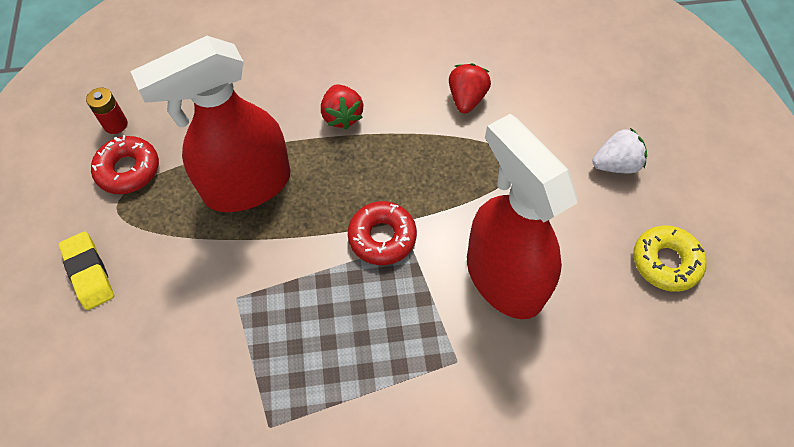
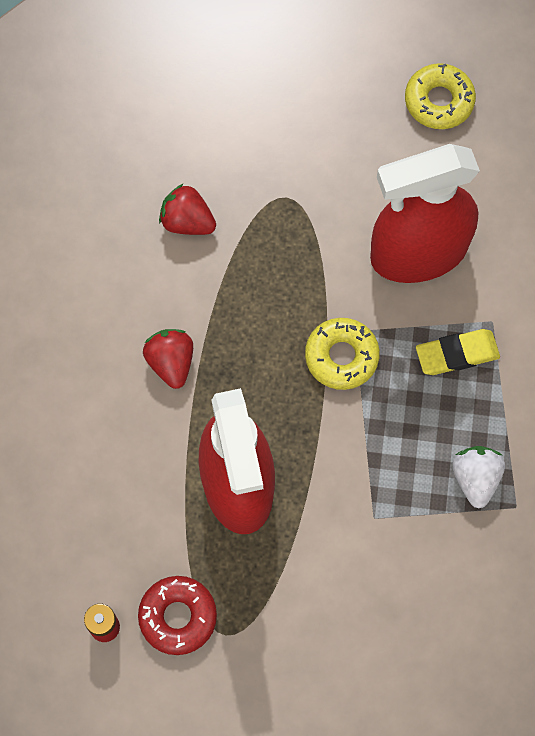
camera: 75 degrees left, 10 degrees up
yellow eraser [59,231,114,310] -> yellow eraser moved to [416,329,500,375]
red strawberry [321,84,363,130] -> red strawberry turned 105 degrees counterclockwise [143,329,193,389]
red donut [348,201,417,265] -> yellow donut [305,318,380,390]
white strawberry [592,128,647,173] -> white strawberry moved to [453,446,505,508]

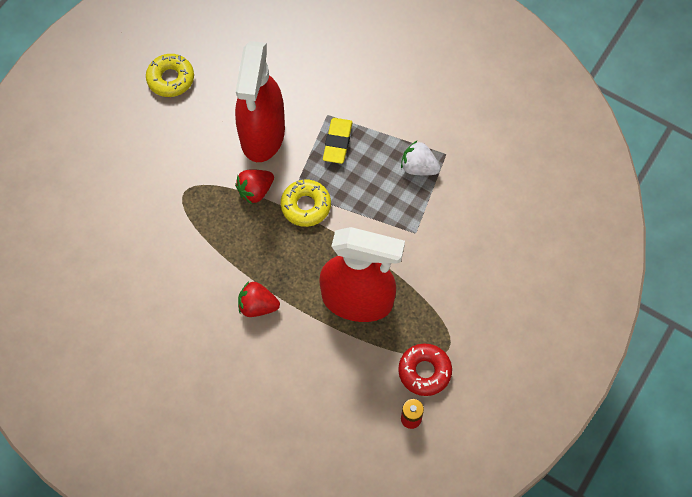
camera: 65 degrees left, 5 degrees down
red strawberry [159,183,216,235] -> red strawberry moved to [235,170,274,204]

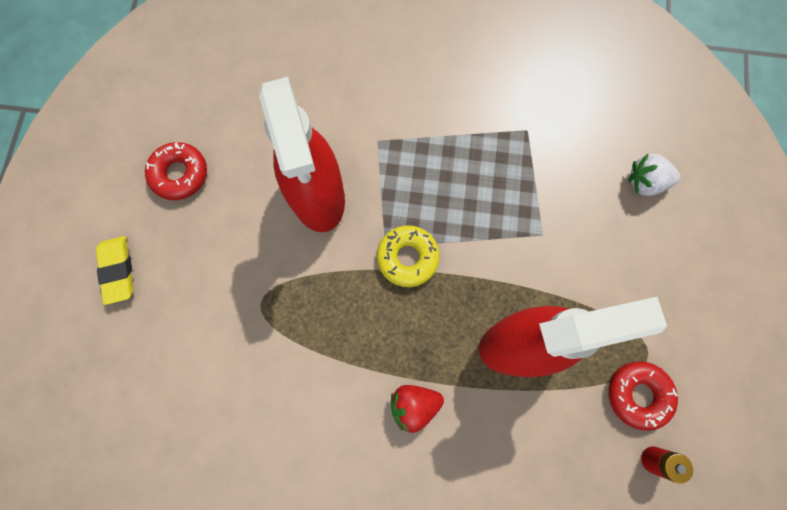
camera: 25 degrees left, 10 degrees up
yellow donut [146,54,194,97] -> red donut [145,142,207,200]
red strawberry [235,170,274,204] -> none
yellow eraser [323,118,353,164] -> yellow eraser moved to [96,236,134,305]
white strawberry [401,140,440,175] -> white strawberry moved to [628,154,680,196]

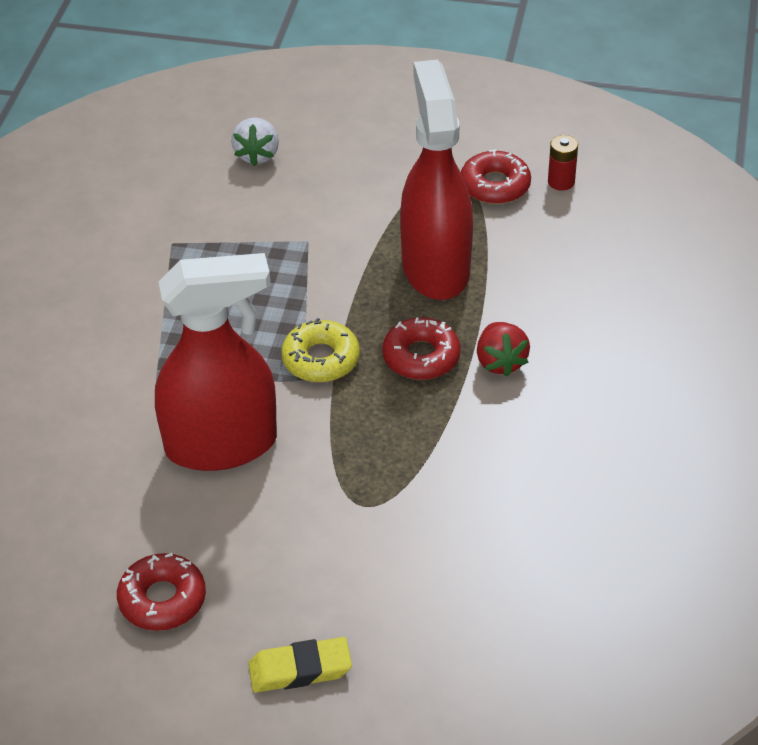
camera: 85 degrees left, 30 degrees down
none -> red donut [382,317,461,380]

